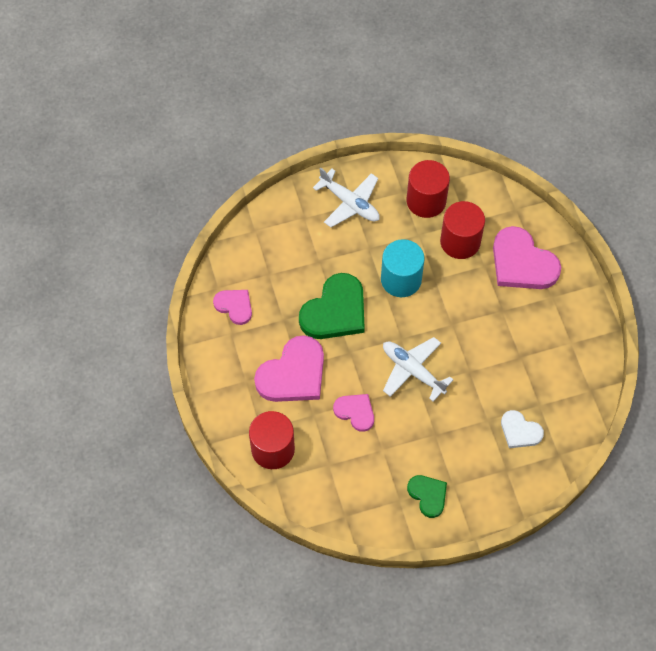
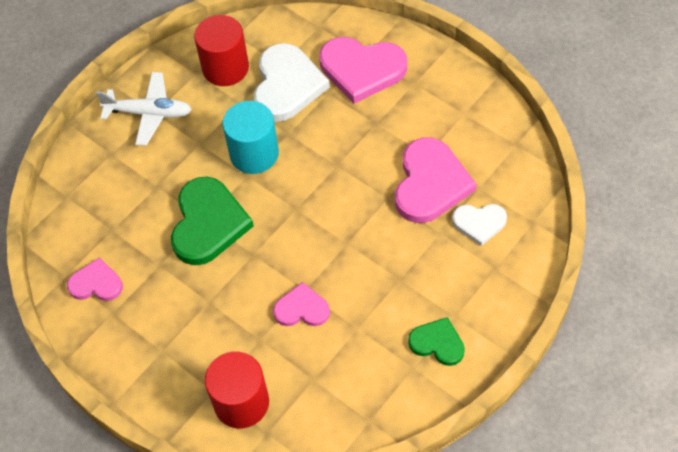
camera: 30 degrees left, 5 degrees down
pink heart [254,335,324,402] -> pink heart moved to [395,137,476,223]
white plane [383,337,454,402] -> none
red cylinder [440,201,485,259] -> white heart [254,43,330,122]

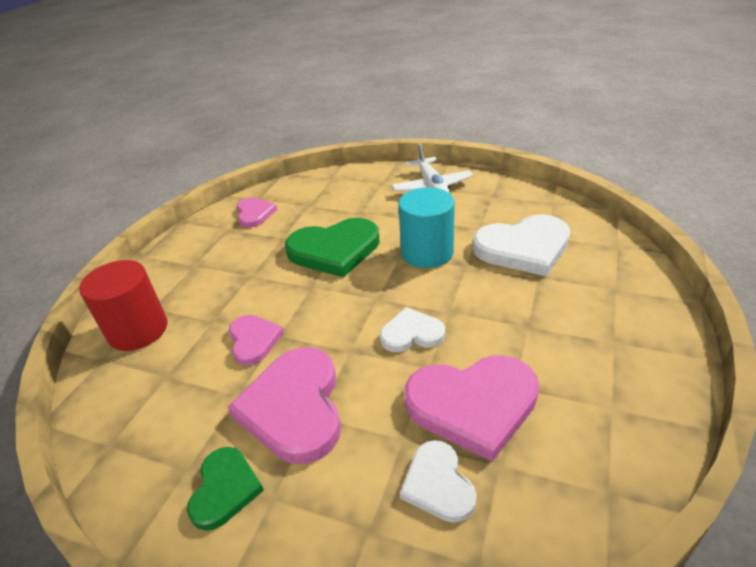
camera: 70 degrees right, 20 degrees down
red cylinder [194,15,249,86] -> none
pink heart [319,37,407,104] -> pink heart moved to [228,347,341,464]
none -> white heart [380,307,445,352]

